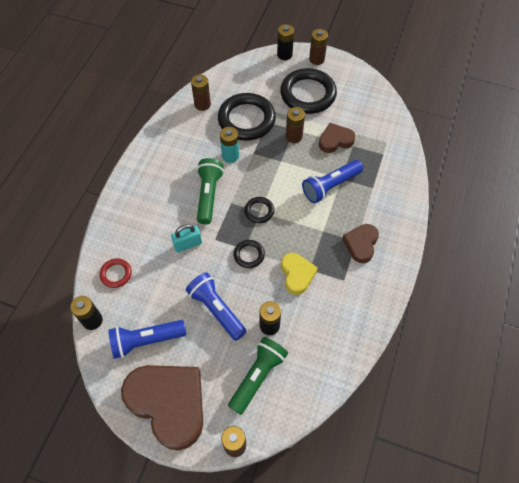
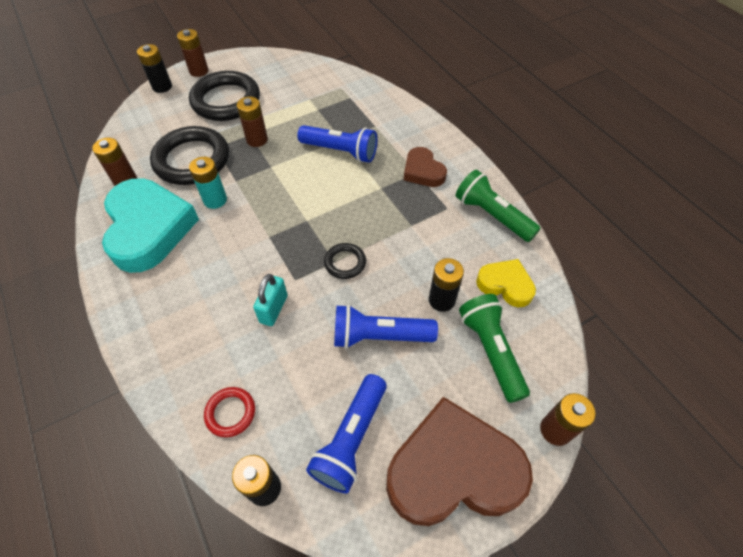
camera: 50 degrees left, 5 degrees down
green flashlight [197,158,224,224] -> green flashlight moved to [456,169,541,242]
black ring [244,197,274,223] -> none
yellow heart [281,253,318,295] -> yellow heart moved to [476,259,536,307]
blue flashlight [302,160,363,203] -> blue flashlight turned 75 degrees counterclockwise [297,125,377,163]
brown heart [319,123,356,153] -> none
none -> turquoise heart [102,178,199,273]

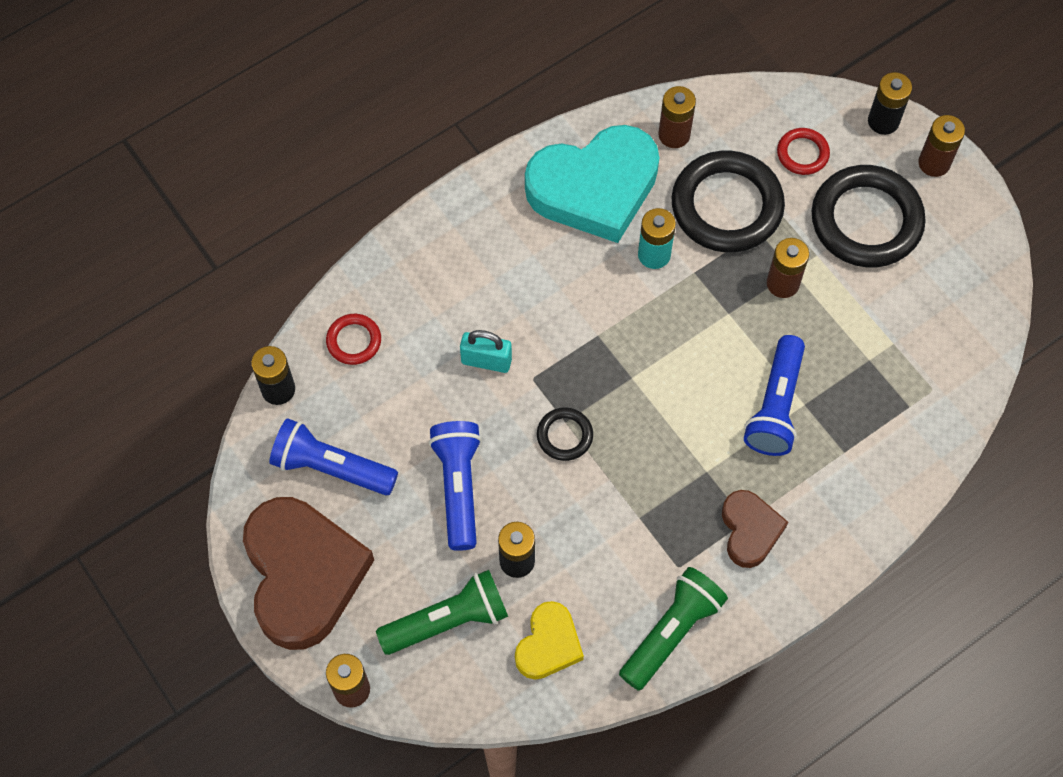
camera: 85 degrees right, 10 degrees up
brown heart [404,147,447,187] -> brown heart turned 120 degrees clockwise [722,490,788,568]
none -> red ring [777,128,830,175]

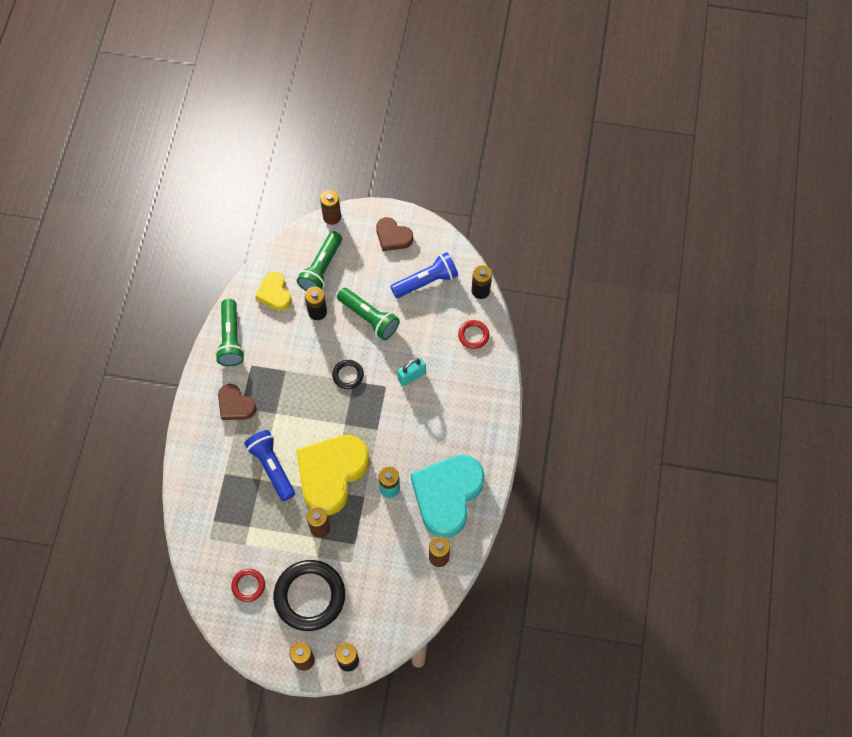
camera: 135 degrees right, 0 degrees up
brown heart [243,497,374,650] -> brown heart [376,217,413,251], size x0.52
blue flashlight [429,421,482,551] -> green flashlight [337,288,400,340]
black ring [672,150,785,253] -> none
red ring [777,128,830,175] -> red ring moved to [231,569,265,602]
none -> yellow heart [296,435,369,515]

